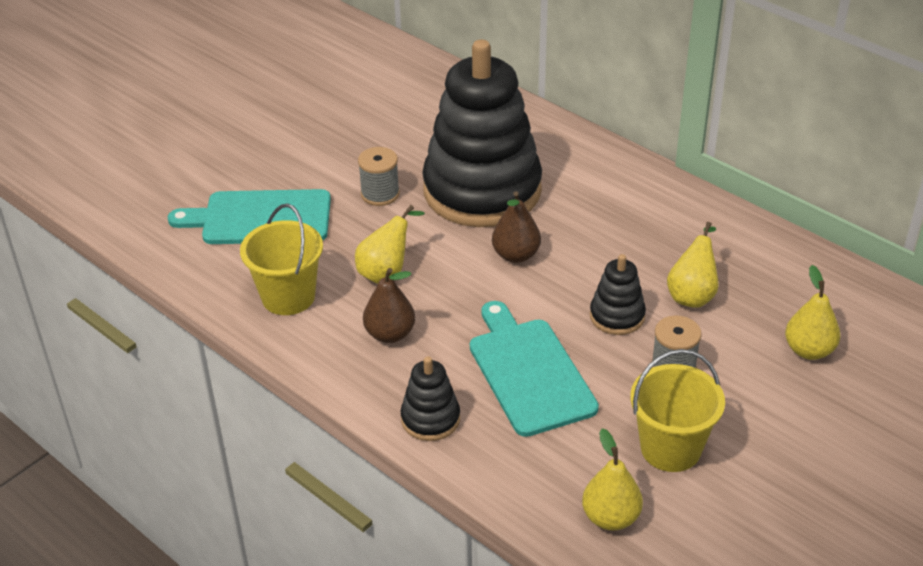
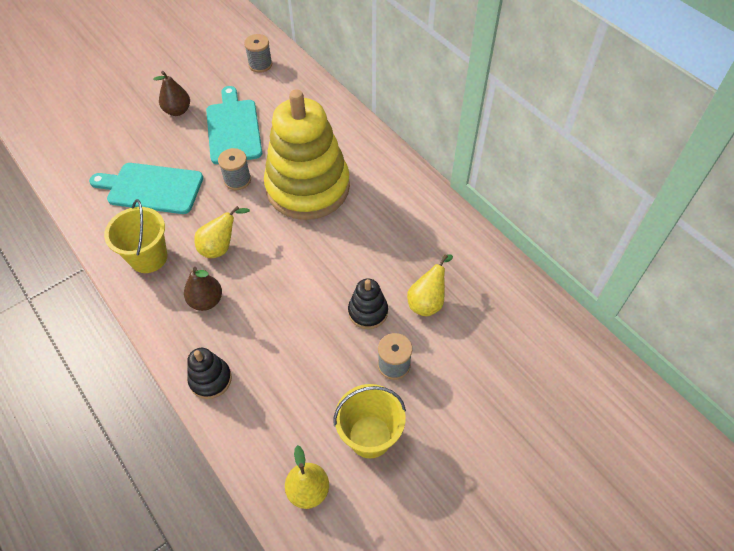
camera: 10 degrees right, 15 degrees up
black stacking toy [422,40,542,227] -> yellow stacking toy [264,90,350,220]
turquoise cutting board [470,301,599,437] -> turquoise cutting board moved to [206,86,262,164]
brown pear [492,191,541,263] -> brown pear moved to [153,71,190,116]
yellow pear [785,265,840,360] -> none
none -> grey spool [244,34,272,73]

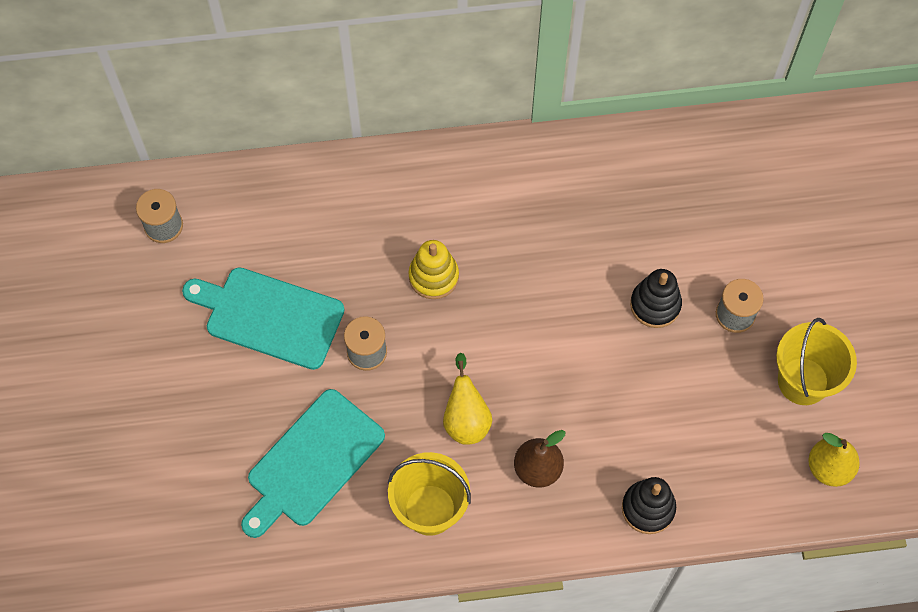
camera: 60 degrees left, 10 degrees up
brown pear [153,71,190,116] -> none
yellow stacking toy [264,90,350,220] -> yellow stacking toy [408,240,459,299], size x0.42
yellow pear [407,254,453,317] -> none

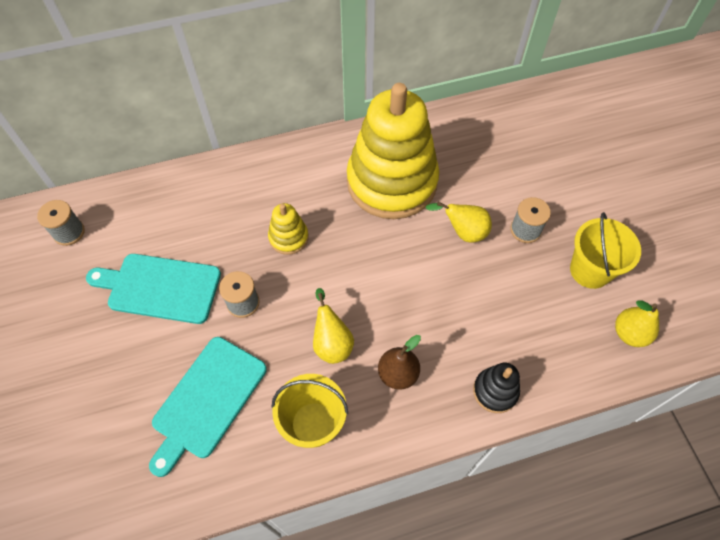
camera: 10 degrees left, 5 degrees down
black stacking toy [630,269,682,328] -> yellow pear [426,202,492,243]
none -> yellow stacking toy [347,83,439,219]

